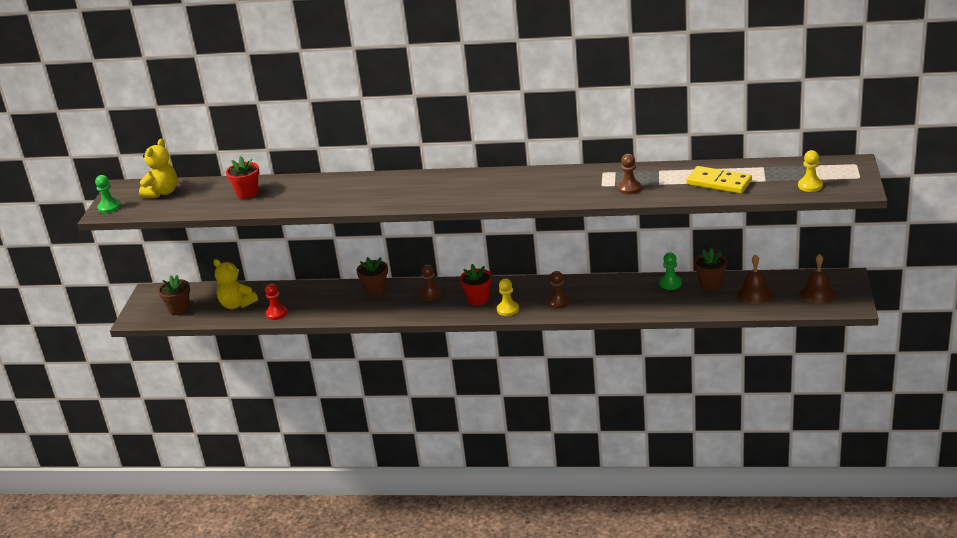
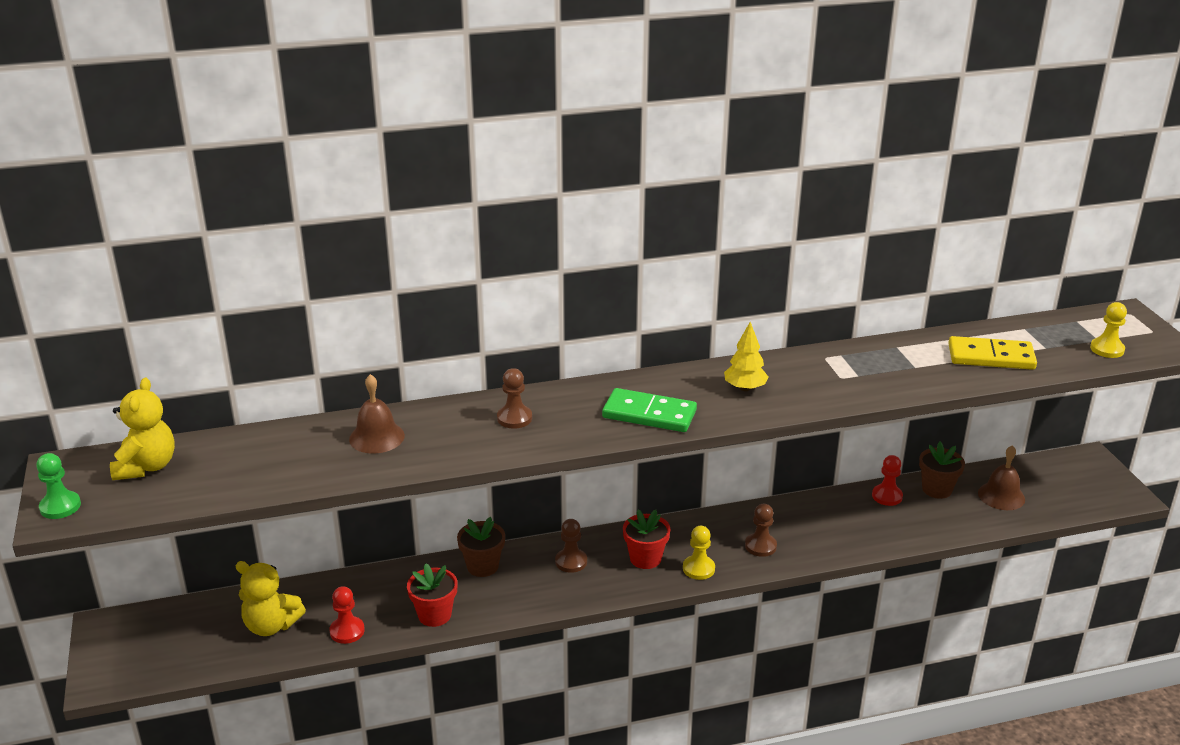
camera: 25 degrees left, 0 degrees up
brown flower pot [158,275,190,315] -> none
red flower pot [226,156,259,199] -> red flower pot moved to [407,563,457,627]
brown pawn [618,154,641,194] -> brown pawn moved to [497,368,532,429]
green pawn [660,253,682,290] -> red pawn [872,455,903,506]
brown bell [800,254,836,304] -> brown bell moved to [349,374,405,454]
none -> green domino [602,388,697,432]
none -> yellow tree [724,322,768,391]

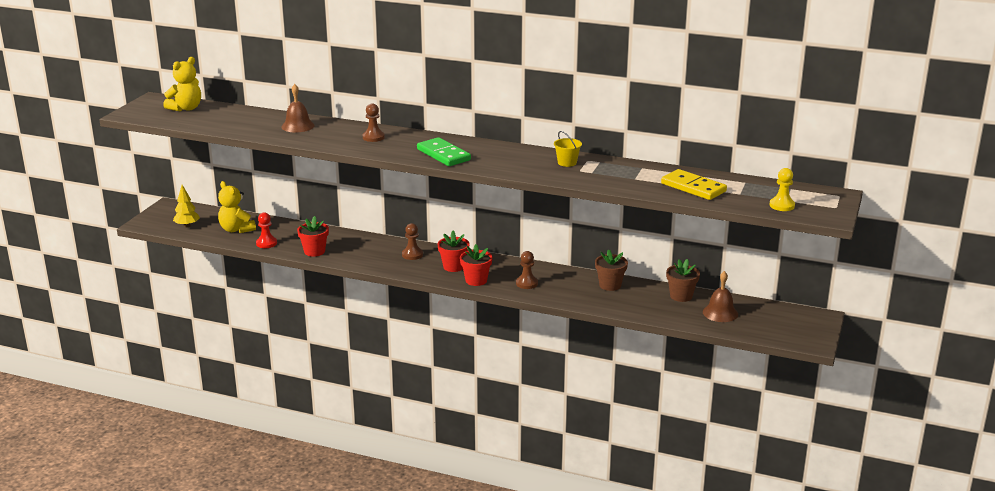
camera: 35 degrees right, 5 degrees down
green pawn [36,453,81,519] -> none
brown flower pot [457,517,505,577] -> brown flower pot moved to [595,250,628,291]
yellow pawn [683,526,715,580] -> red flower pot [460,244,492,286]
yellow tree [724,322,768,391] -> yellow tree moved to [173,185,200,227]
red pawn [872,455,903,506] -> none
none -> yellow bucket [554,131,582,167]

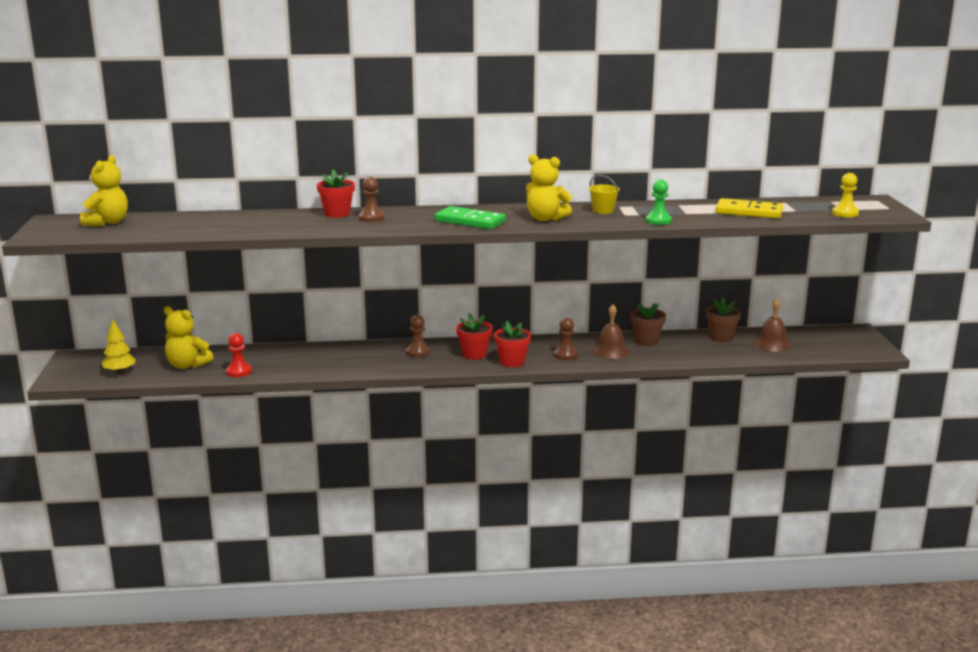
camera: 25 degrees left, 5 degrees down
brown bell [281,84,315,132] -> brown bell moved to [592,304,630,359]
red flower pot [297,216,329,257] -> red flower pot moved to [317,169,355,218]
none -> yellow teddy bear [526,154,572,221]
none -> green pawn [645,179,672,225]

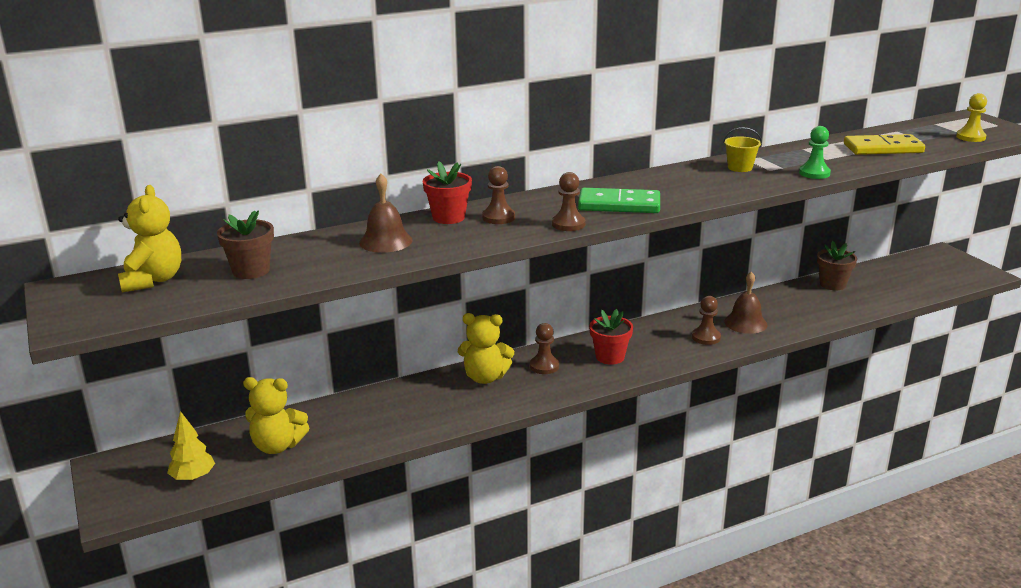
camera: 20 degrees left, 5 degrees up
red pawn [226,333,252,377] -> none
red flower pot [494,321,531,367] -> none
yellow teddy bear [526,154,572,221] -> yellow teddy bear moved to [458,313,514,384]
brown flower pot [630,303,666,346] -> brown flower pot moved to [217,210,274,279]
brown bell [753,298,791,352] -> brown bell moved to [359,174,413,253]
none -> brown pawn [552,172,586,231]

